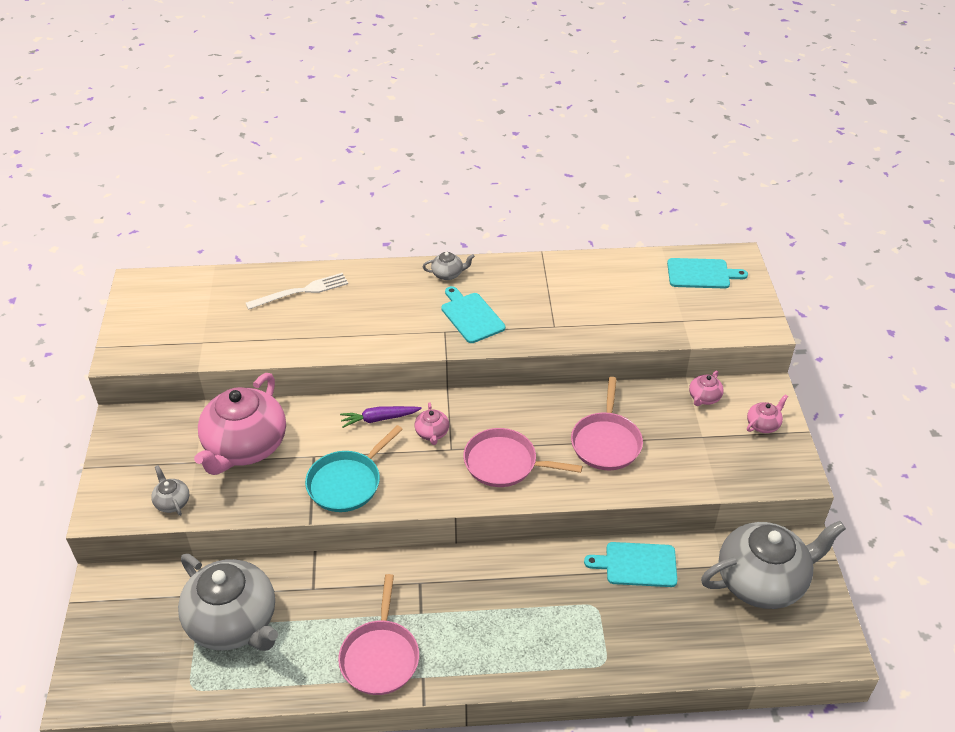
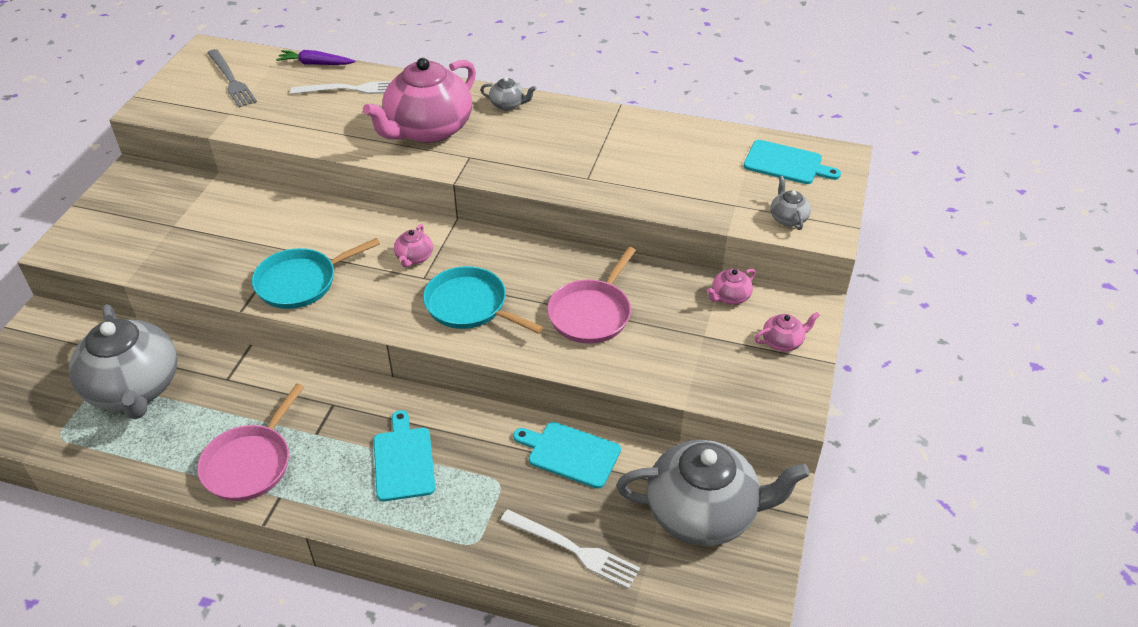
camera: 20 degrees right, 0 degrees up
grey teapot [151,465,189,516] -> grey teapot moved to [771,176,811,230]
pink teapot [194,373,286,475] -> pink teapot moved to [363,58,476,143]
purple carrot [340,406,422,428] -> purple carrot moved to [276,50,356,65]
turquoise cutting board [441,286,505,343] -> turquoise cutting board moved to [374,410,435,501]
pink pan [463,428,582,487] -> turquoise pan [423,266,544,334]
none -> grey fork [207,49,257,108]
none -> white fork [500,510,640,589]

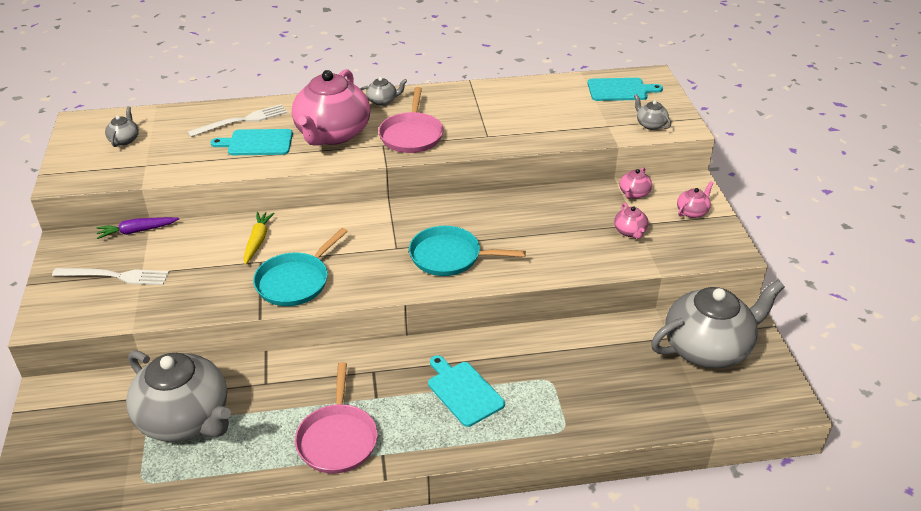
camera: 25 degrees left, 5 degrees down
grey fork [207,49,257,108] -> grey teapot [105,106,139,147]
purple carrot [276,50,356,65] -> purple carrot moved to [96,217,179,239]
pink teapot [394,224,433,268] -> pink teapot moved to [614,203,648,239]
white fork [500,510,640,589] -> white fork moved to [52,268,169,285]
turquoise cutting board [513,422,621,489] -> turquoise cutting board moved to [210,129,293,155]
pink pan [547,247,636,344] -> pink pan moved to [378,87,443,153]
none -> yellow carrot [244,212,275,265]

